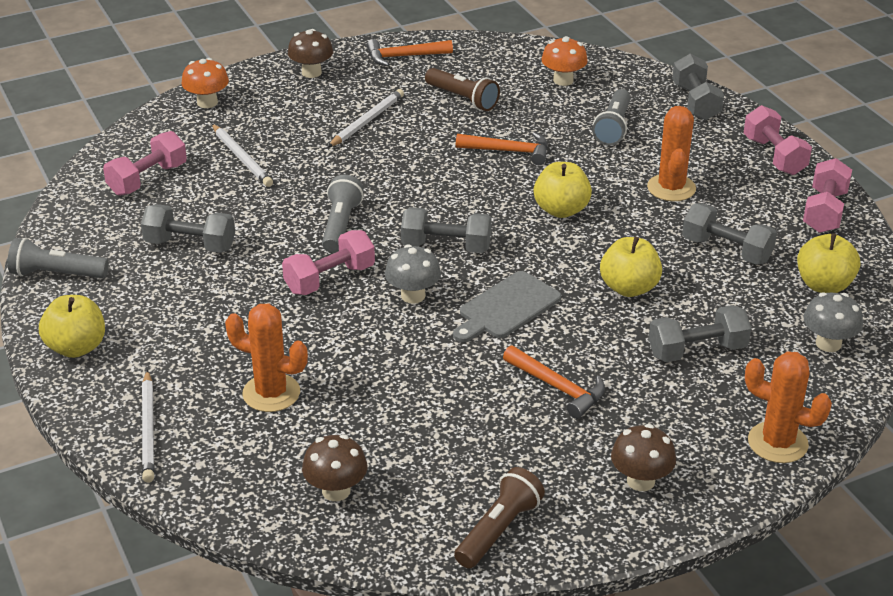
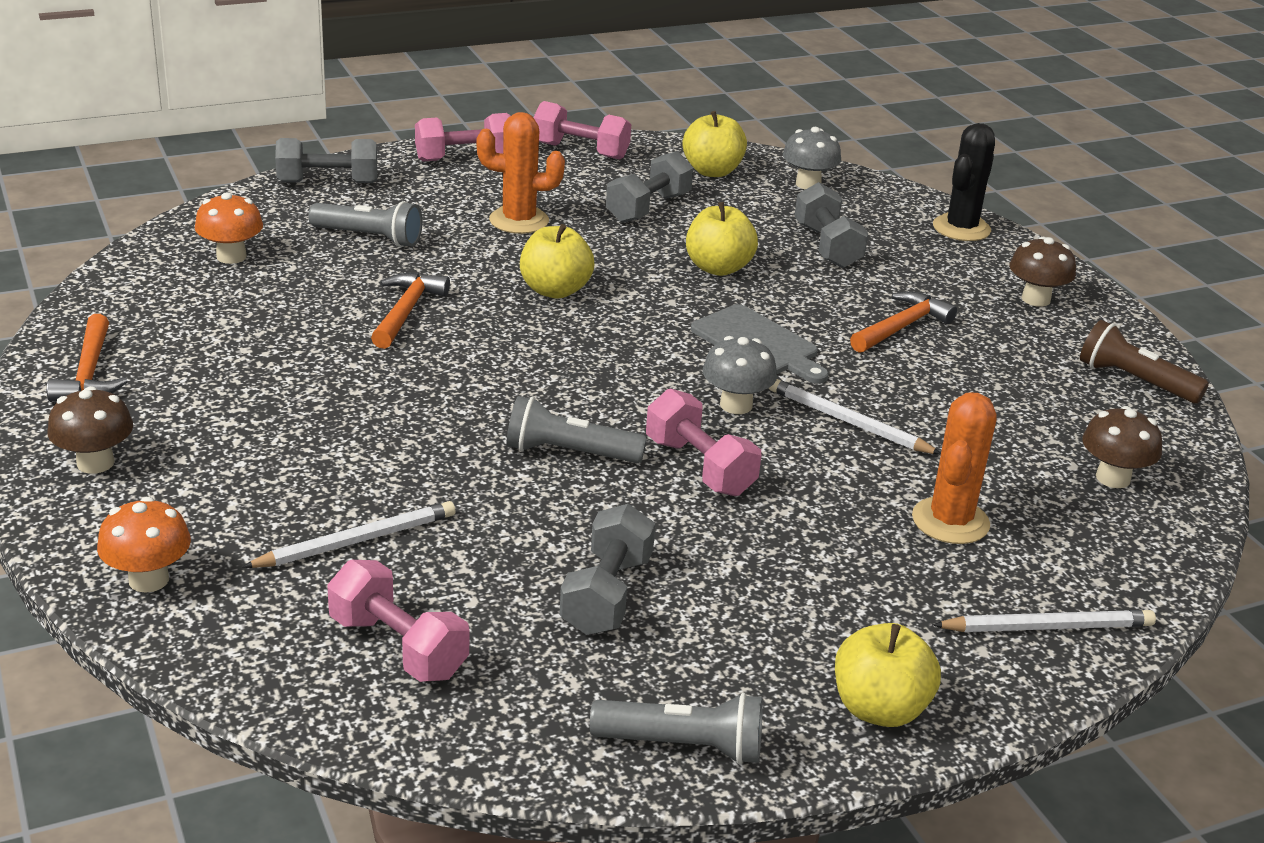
camera: 90 degrees left, 5 degrees down
grey flashlight [8,238,109,278] -> grey flashlight turned 90 degrees counterclockwise [590,693,763,764]
white pencil [328,89,404,147] -> white pencil moved to [768,379,941,454]
grey dumbbell [401,207,492,253] -> none
brown flashlight [425,68,500,111] -> none
orange cactus [745,351,832,463] -> black cactus [933,123,995,241]

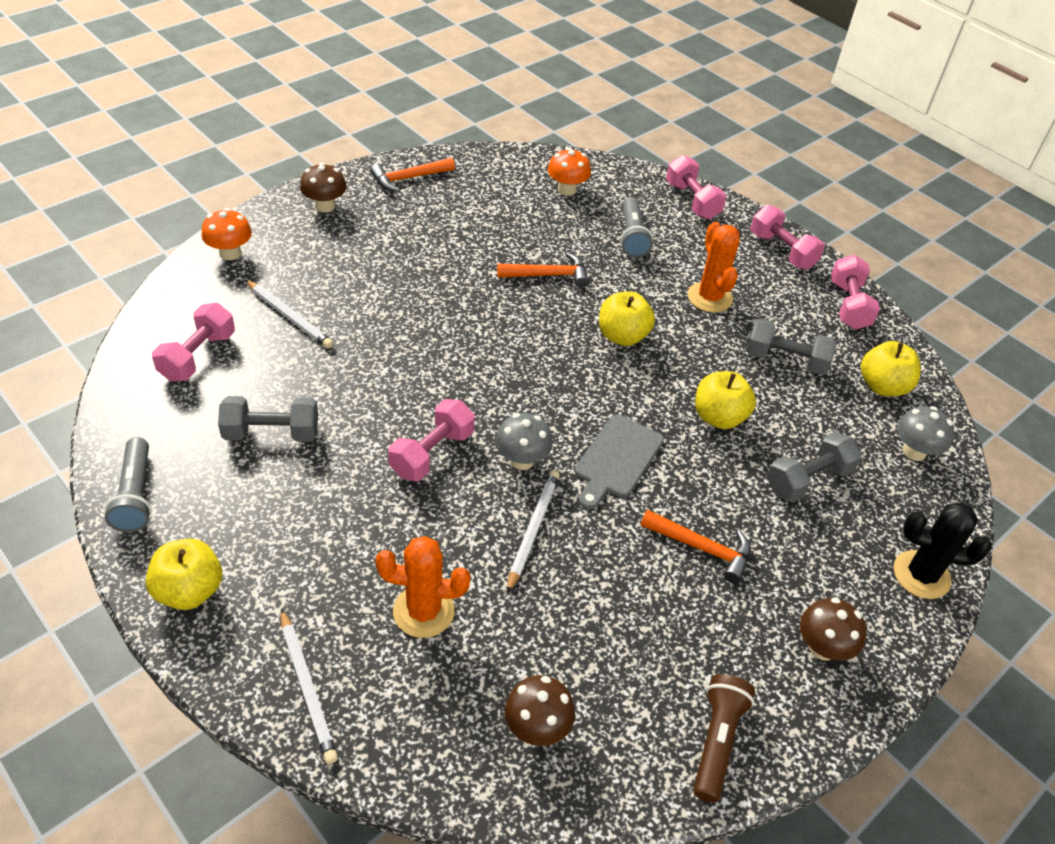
camera: 70 degrees right, 15 degrees up
grey dumbbell [275,138,377,183] -> pink dumbbell [666,155,727,220]
grey flashlight [506,396,647,463] -> none

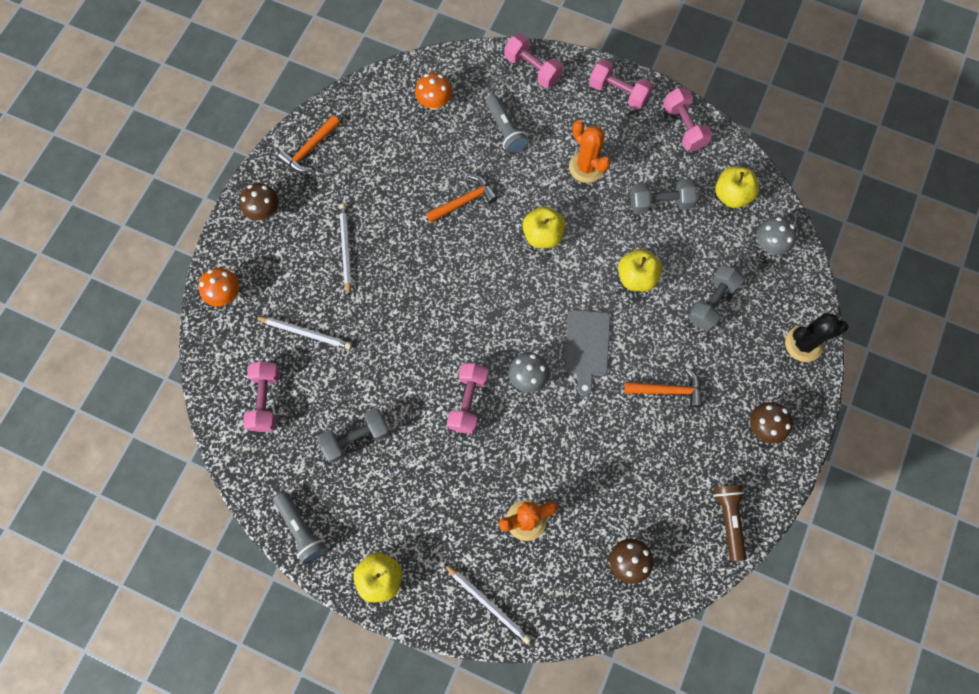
camera: 20 degrees left, 25 degrees up
white pencil [507,470,560,594] -> white pencil moved to [339,204,352,297]

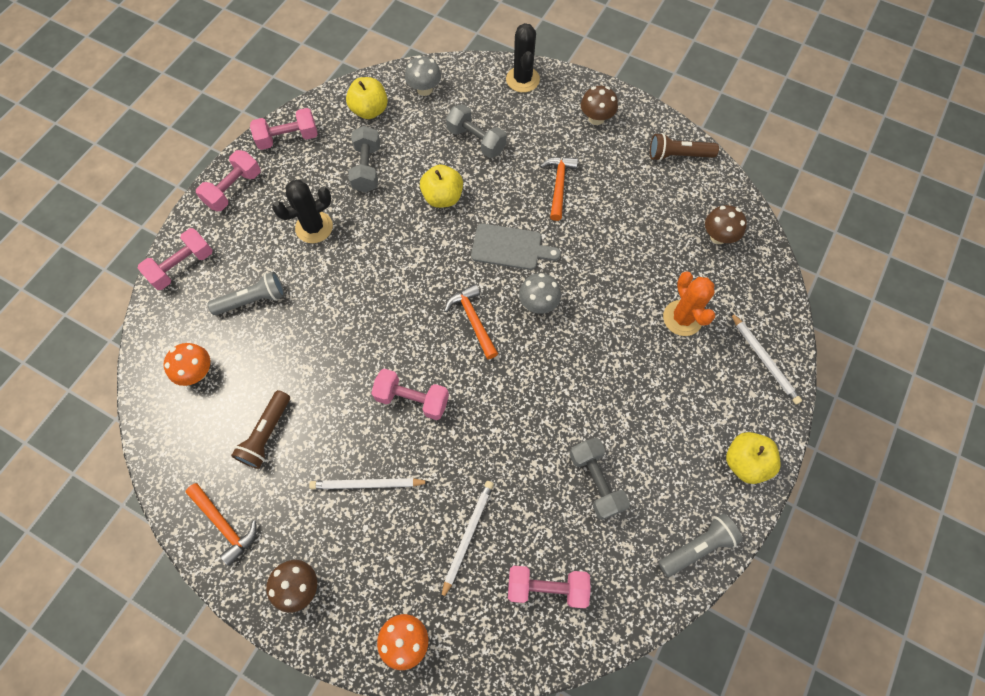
camera: 85 degrees left, 5 degrees down
orange hammer [426,175,498,223] -> orange hammer moved to [444,284,498,359]
white pencil [444,564,531,644] -> white pencil turned 105 degrees clockwise [731,312,802,405]
pink dumbbell [447,363,488,434] -> pink dumbbell moved to [371,368,449,420]
yellow apple [522,206,566,248] -> none
orange cactus [569,120,611,183] -> black cactus [272,180,333,243]
none -> brown flashlight [231,390,290,469]

